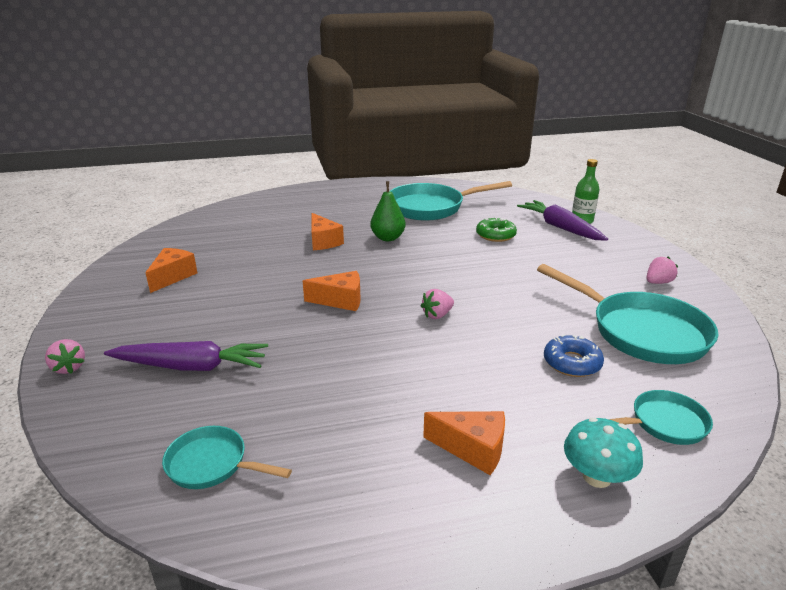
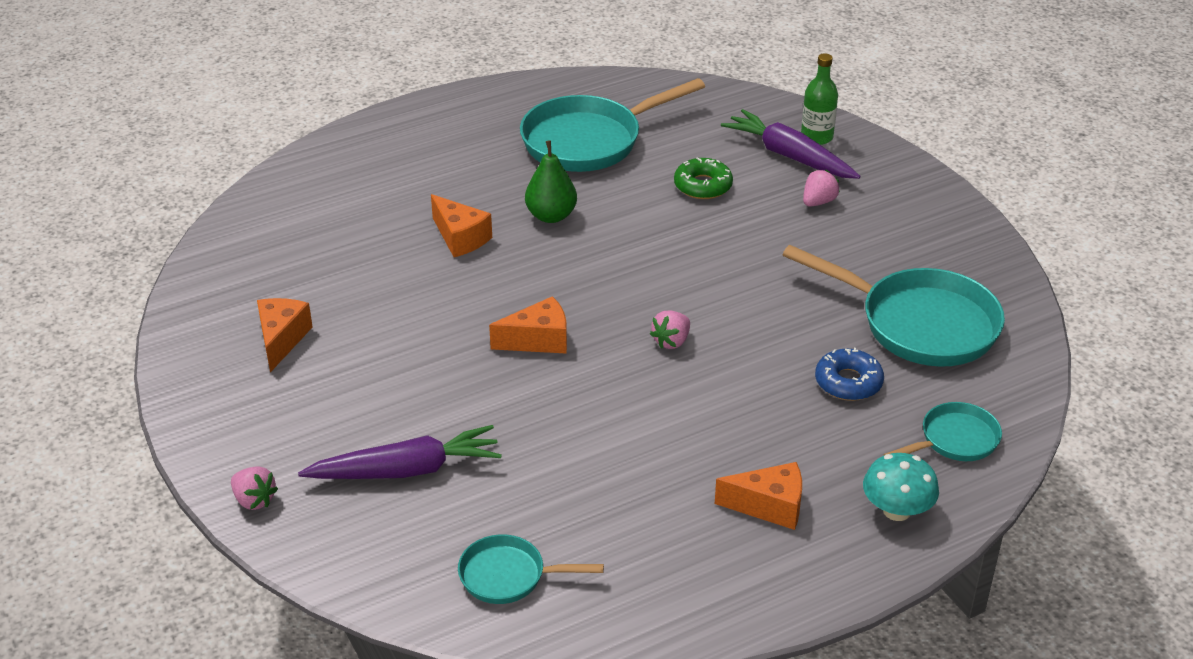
camera: 15 degrees left, 10 degrees up
pink strawberry [646,257,678,284] -> pink strawberry moved to [803,170,840,207]

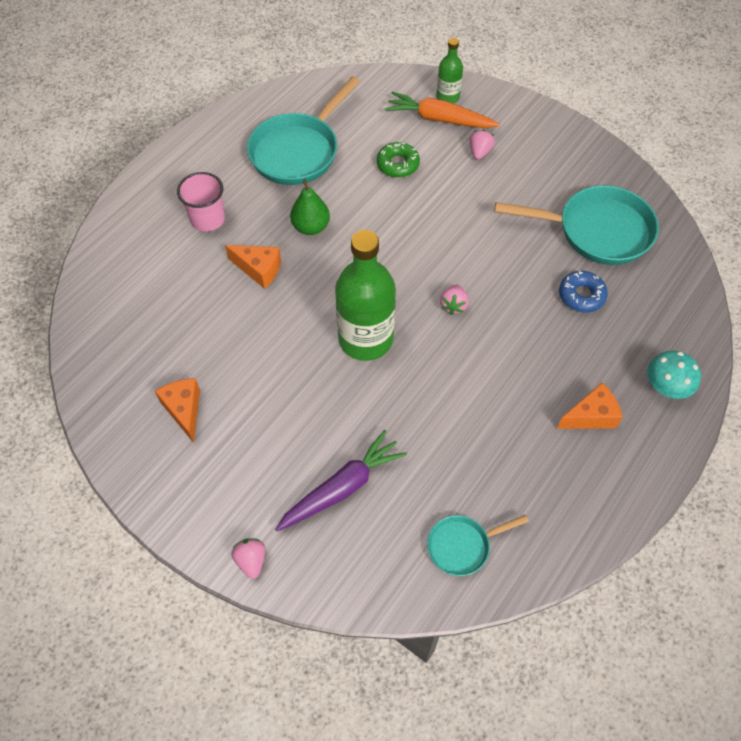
camera: 25 degrees left, 20 degrees up
pink strawberry [231,466,278,510] -> pink strawberry turned 120 degrees counterclockwise [232,538,265,579]
orange cheese [489,296,567,354] -> green bottle [335,230,396,361]
purple carrot [721,109,861,179] -> orange carrot [385,92,500,128]
turquoise pan [884,402,1002,461] -> none
none -> pink cup [177,172,225,232]

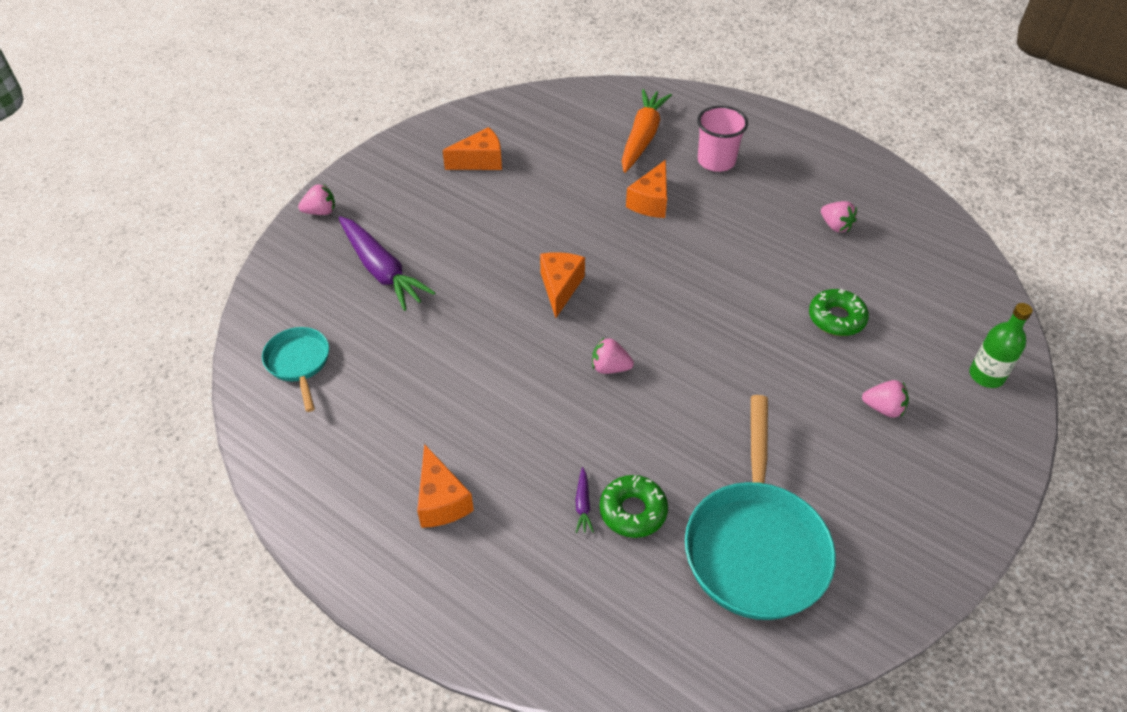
camera: 90 degrees right, 10 degrees down
turquoise pan [247,76,360,185] -> pink strawberry [821,201,857,232]
green pear [290,179,330,235] -> none
green bottle [335,230,396,361] -> orange cheese [540,252,585,318]
orange carrot [385,92,500,128] -> orange carrot moved to [622,89,672,173]
blue donut [559,271,608,312] -> green donut [600,475,668,538]
turquoise mushroom [647,351,701,399] -> none
none -> purple carrot [575,467,594,533]

